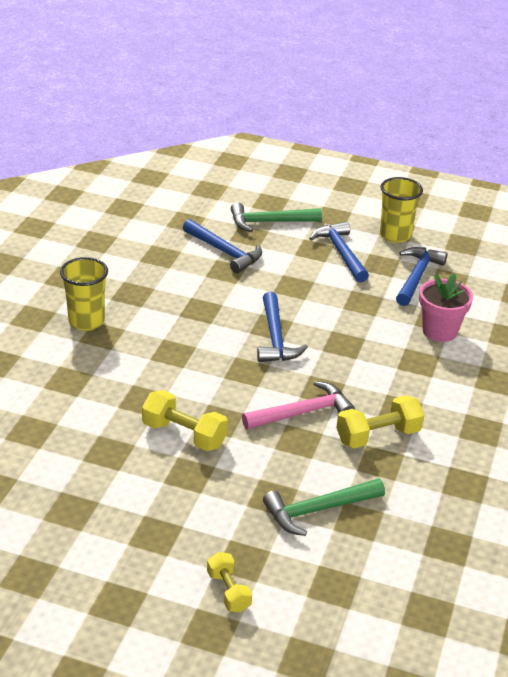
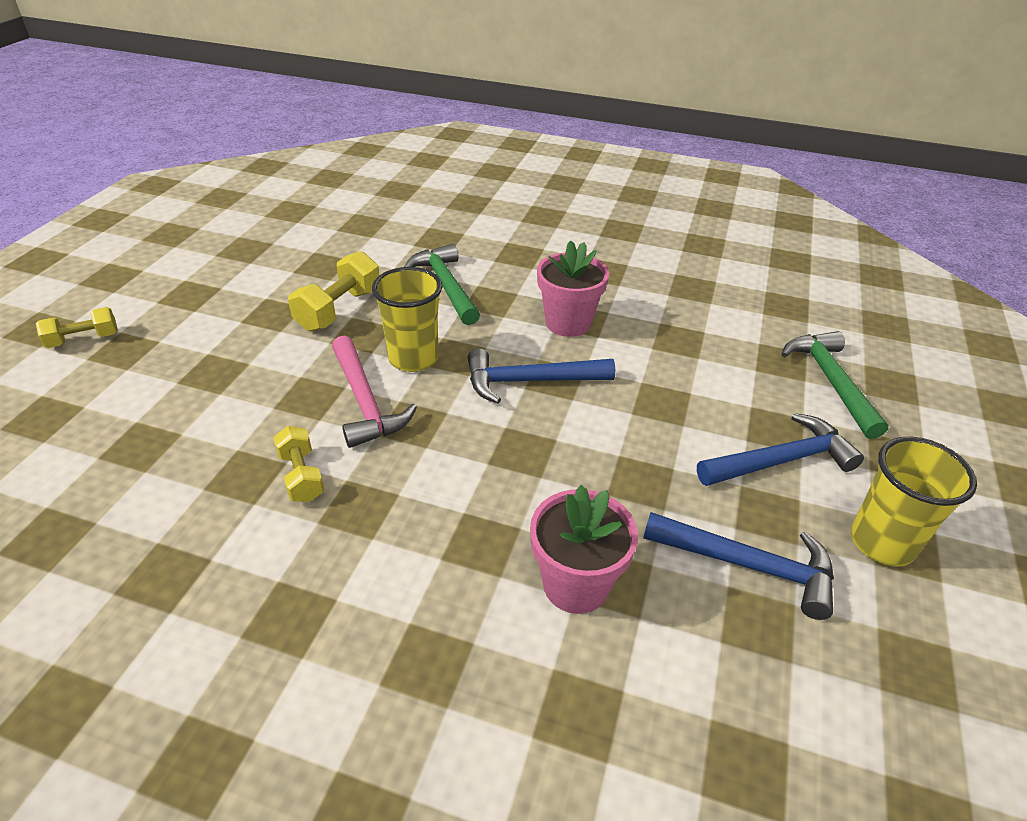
camera: 90 degrees right, 5 degrees up
yellow cup [60,257,108,331] -> yellow cup moved to [372,267,442,372]
blue hammer [183,219,262,273] -> none
green hammer [263,478,385,536] -> green hammer moved to [404,244,480,325]
yellow dumbbell [336,395,424,448] -> yellow dumbbell [273,426,324,502], size x0.64
none -> pink flower pot [537,241,609,337]

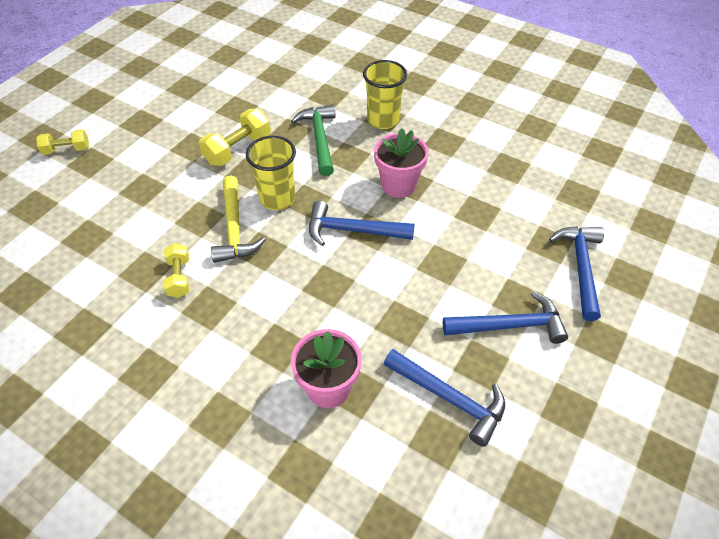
camera: 15 degrees right, 10 degrees up
pink hammer [332,335,417,448] -> yellow hammer [211,176,266,263]
green hammer [782,331,888,439] -> blue hammer [549,226,604,321]
yellow cup [851,437,977,567] -> yellow cup moved to [363,60,407,129]

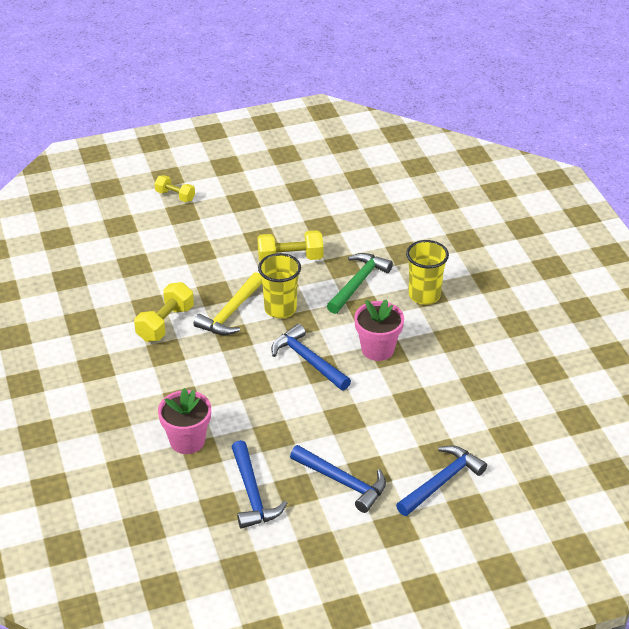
camera: 40 degrees right, 10 degrees down
yellow dumbbell [163,243,189,298] -> yellow dumbbell [134,282,194,342], size x1.55

